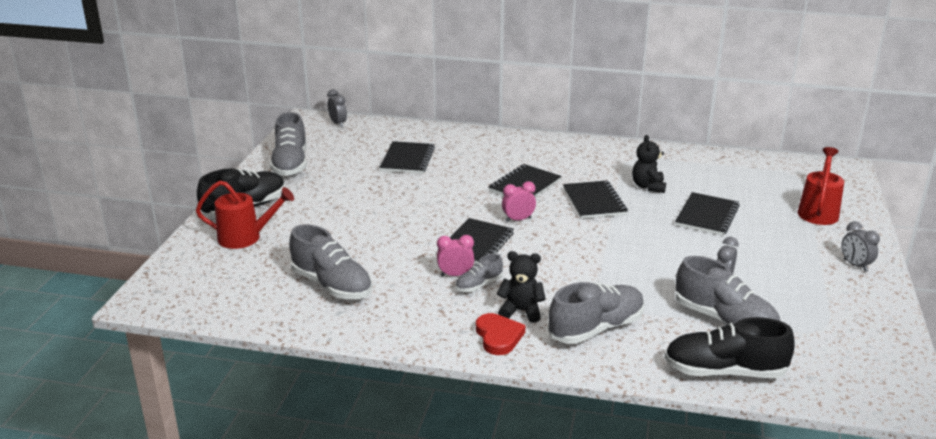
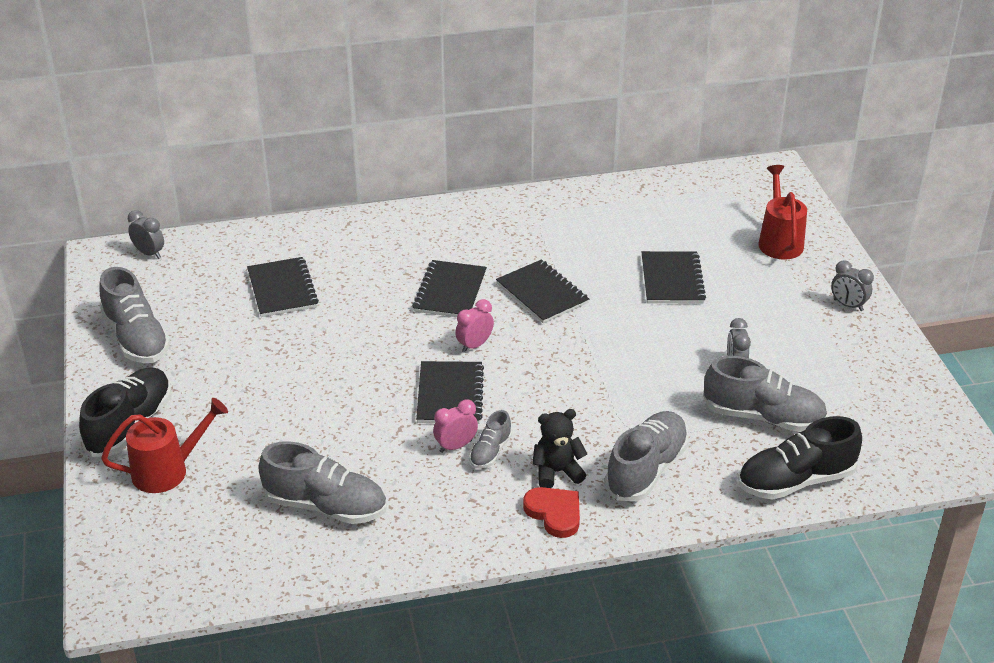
camera: 25 degrees left, 10 degrees up
black teddy bear [632,135,666,193] -> none

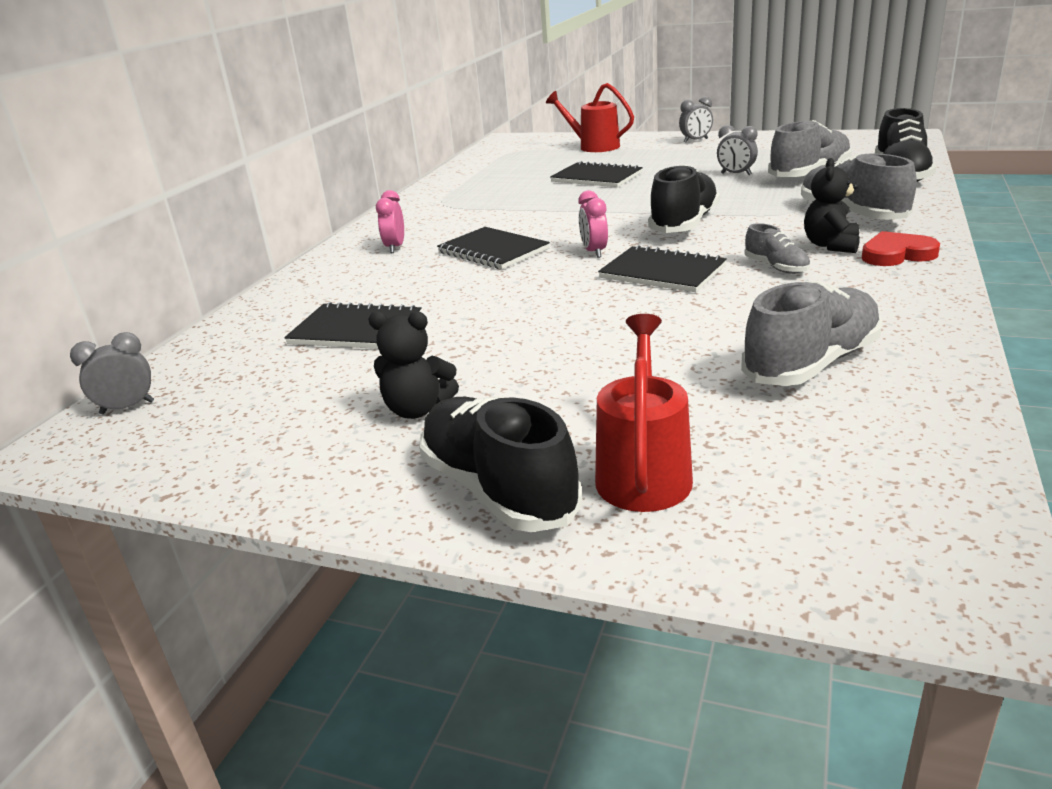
camera: 55 degrees left, 10 degrees down
grey shoe [99,267,171,363] -> none
pink clock [433,400,478,453] -> pink clock moved to [376,190,404,253]
black notebook [496,259,589,323] -> none
none -> black teddy bear [368,311,459,419]
none -> black shoe [648,164,720,233]

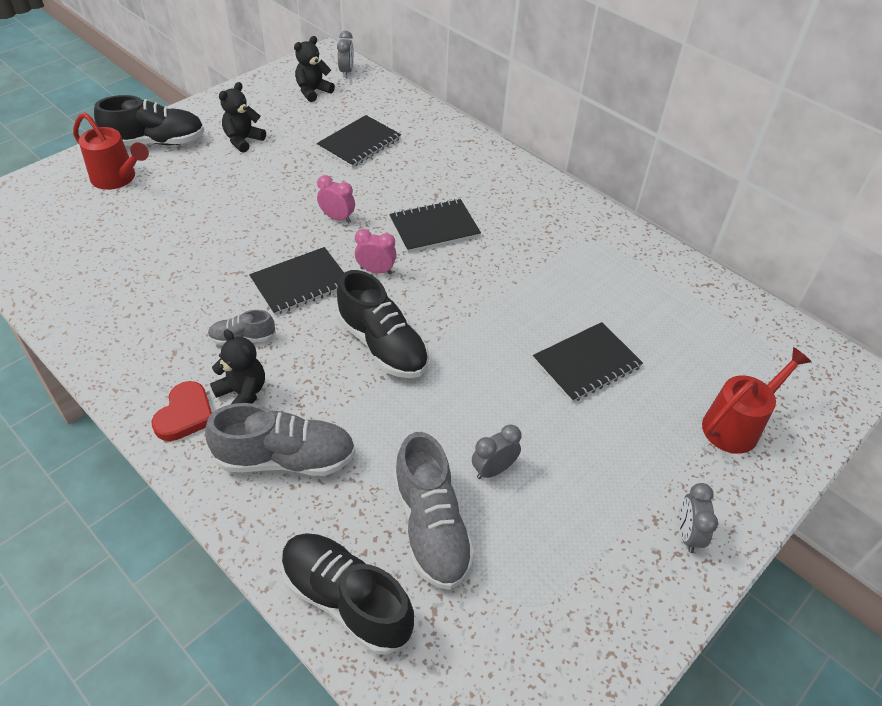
camera: 110 degrees right, 20 degrees up
pink clock [376,190,404,253] -> pink clock moved to [317,175,355,223]
grey shoe [741,281,882,386] -> none
none -> black teddy bear [294,36,335,102]

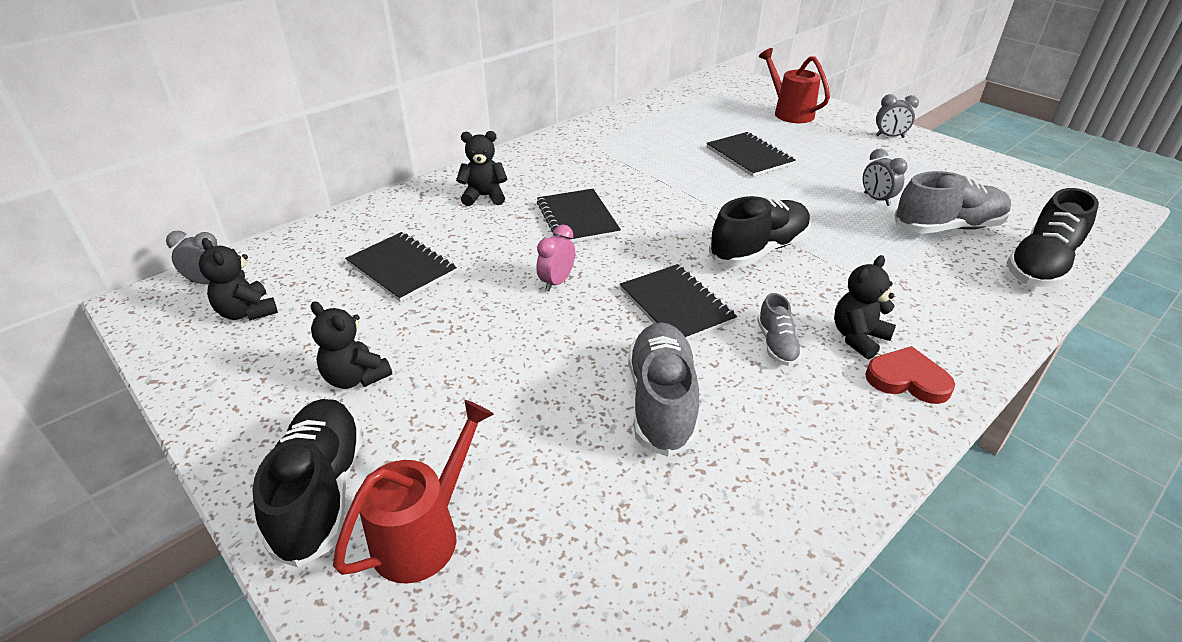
camera: 85 degrees left, 10 degrees down
grey shoe [205,403,356,476] -> grey shoe moved to [628,322,699,457]
pink clock [355,229,396,274] -> none
none -> black teddy bear [456,131,508,206]

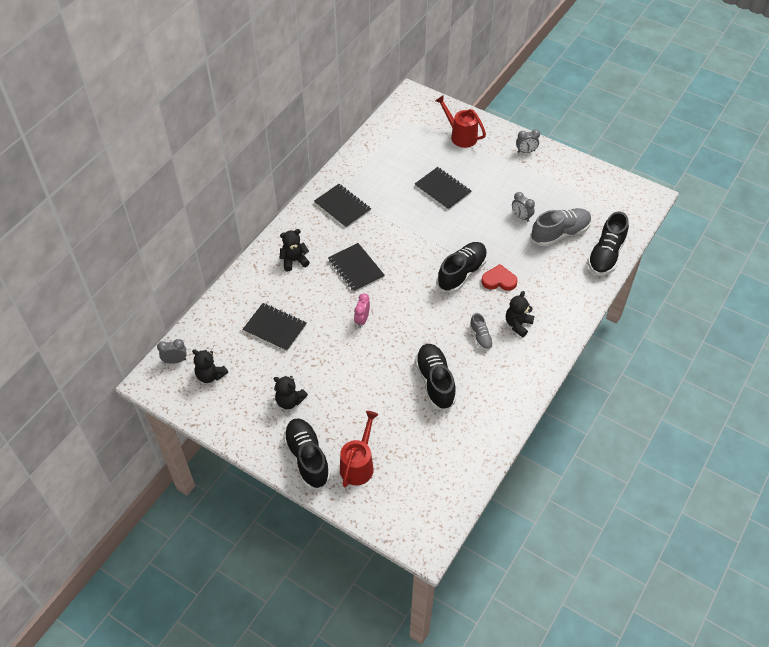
camera: 15 degrees left, 15 degrees up
black notebook [620,264,737,340] -> black notebook moved to [314,184,371,228]
grey shoe [628,322,699,457] -> black shoe [415,344,456,410]
red heart [865,346,955,404] -> red heart moved to [481,264,518,291]

